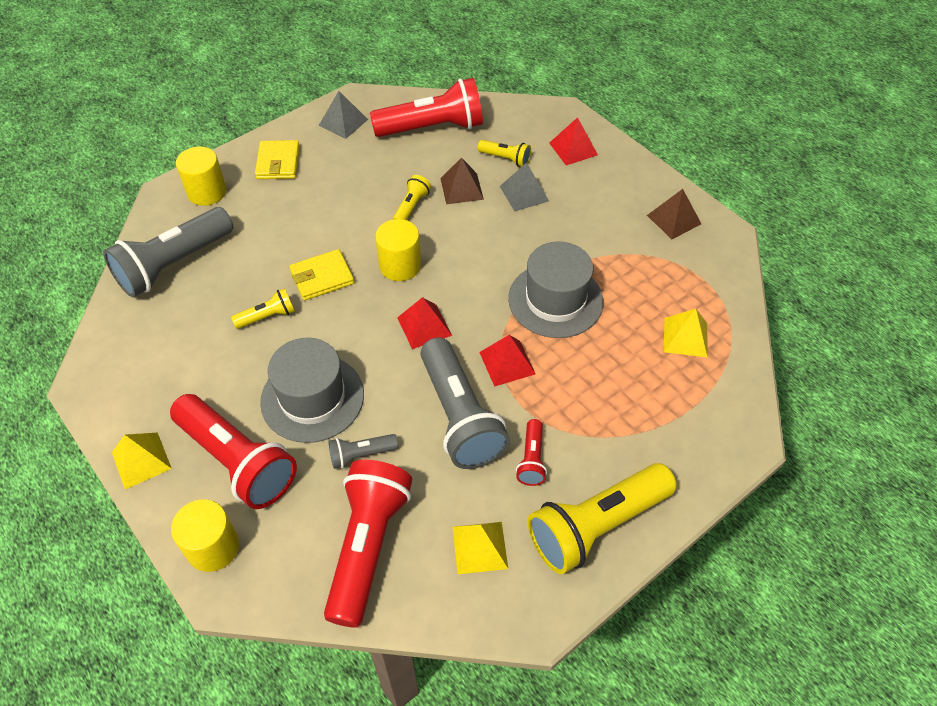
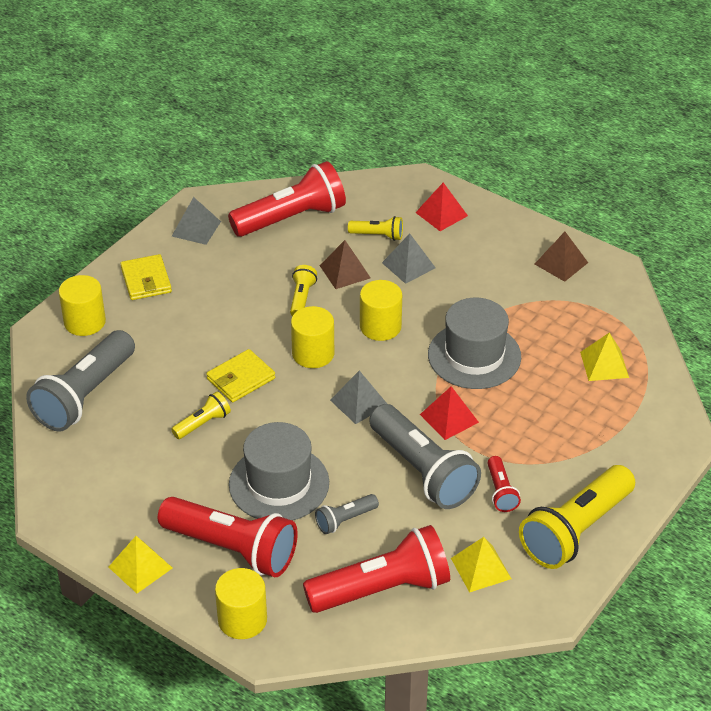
camera: 15 degrees left, 10 degrees down
red flashlight [324,460,413,628] -> red flashlight turned 75 degrees clockwise [303,525,450,613]
red pyramid [397,297,452,349] -> grey pyramid [330,371,387,424]
none -> yellow cylinder [360,280,402,341]

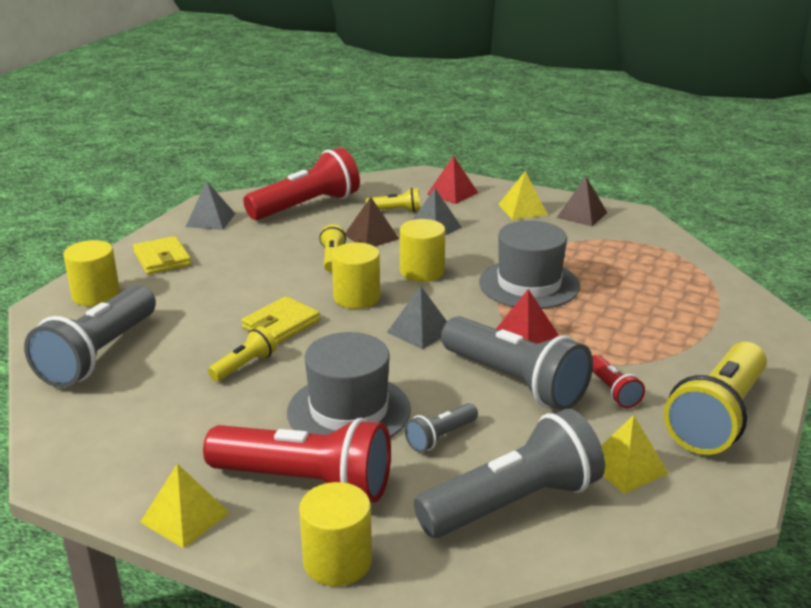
camera: 10 degrees left, 15 degrees down
red flashlight [303,525,450,613] -> grey flashlight [414,409,605,538]
yellow pyramid [580,333,629,381] -> yellow pyramid moved to [498,171,548,220]

